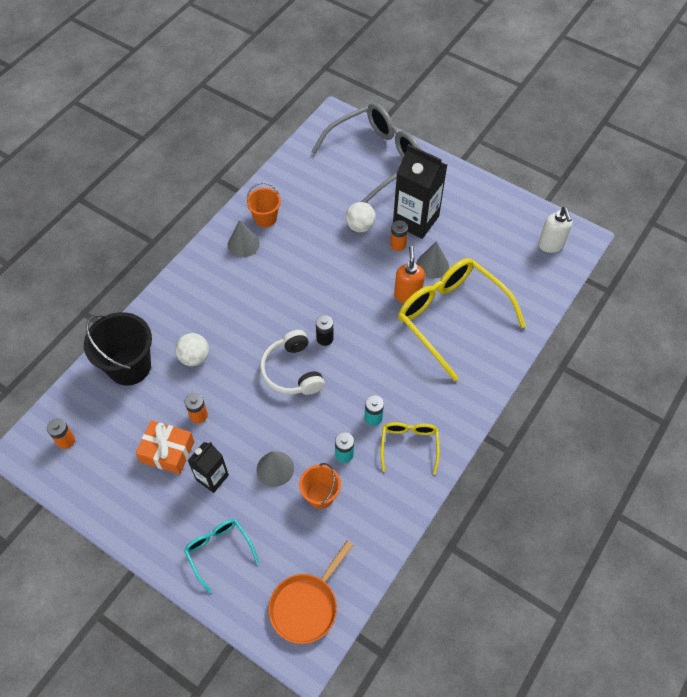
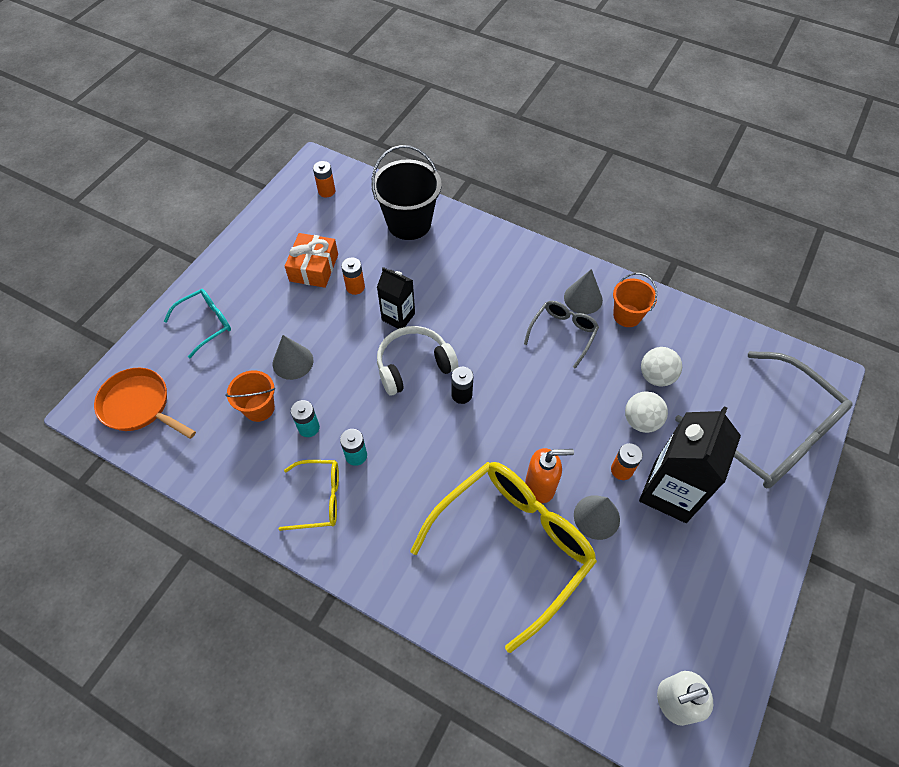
camera: 85 degrees right, 0 degrees up
white ball [175,333,209,366] -> white ball moved to [641,347,682,387]
black carton [188,442,229,493] -> black carton moved to [377,267,415,329]
none -> grey glasses [524,301,599,369]

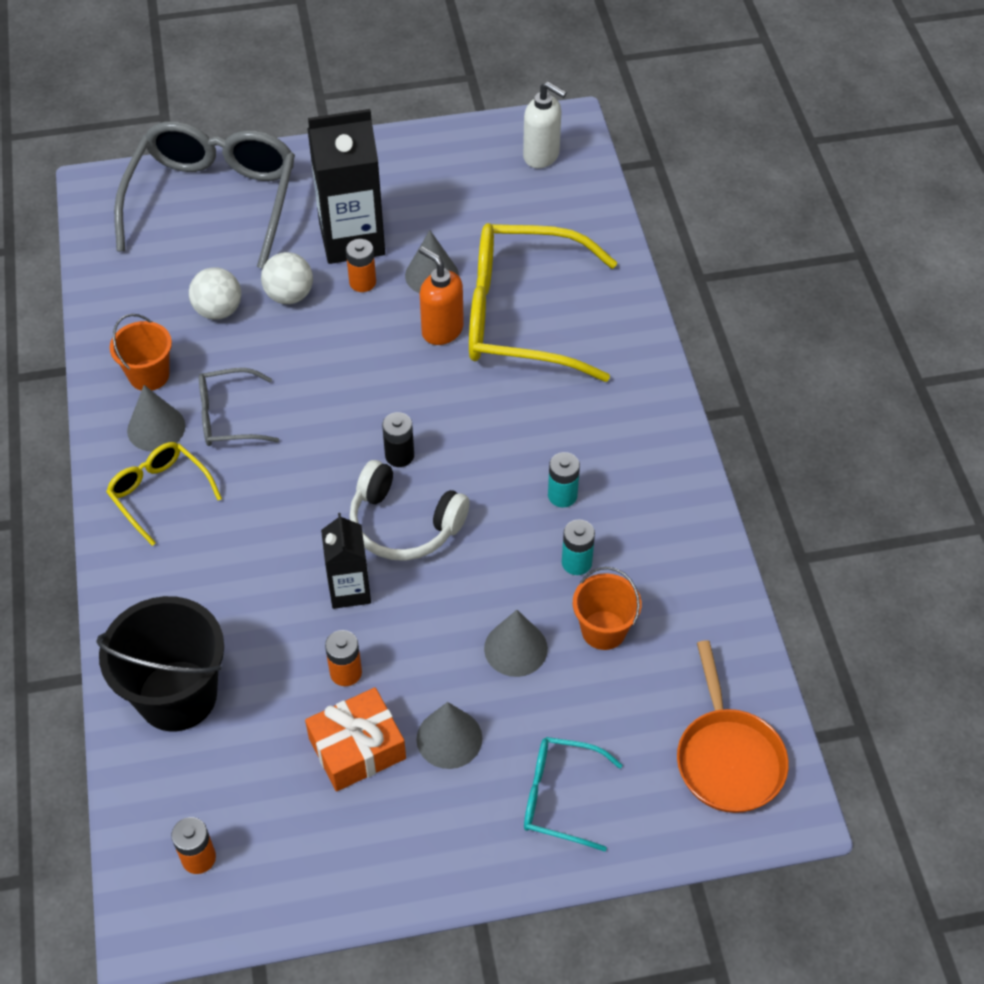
camera: 130 degrees left, 5 degrees down
yellow glasses [279,460,339,531] -> yellow glasses moved to [106,442,222,546]
none -> grey cone [416,702,482,769]

